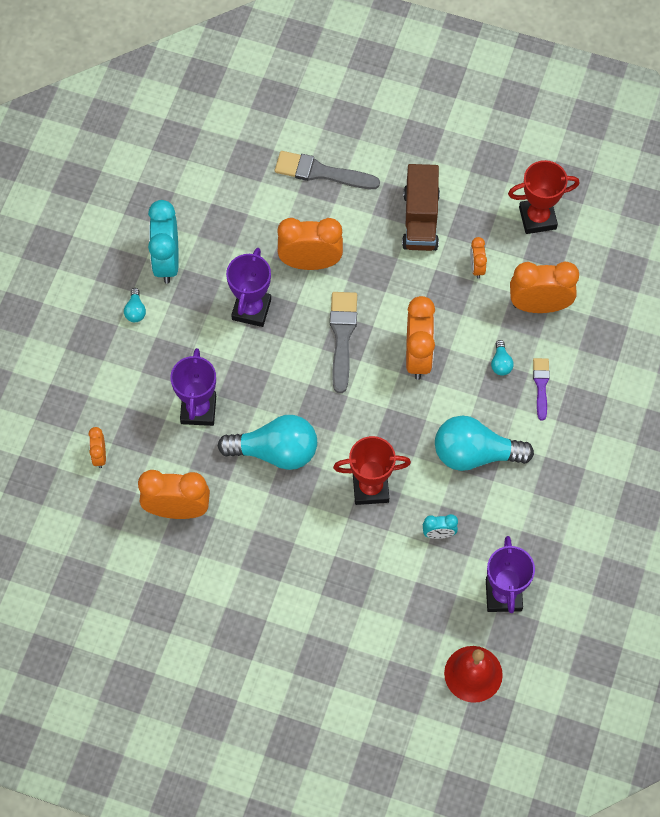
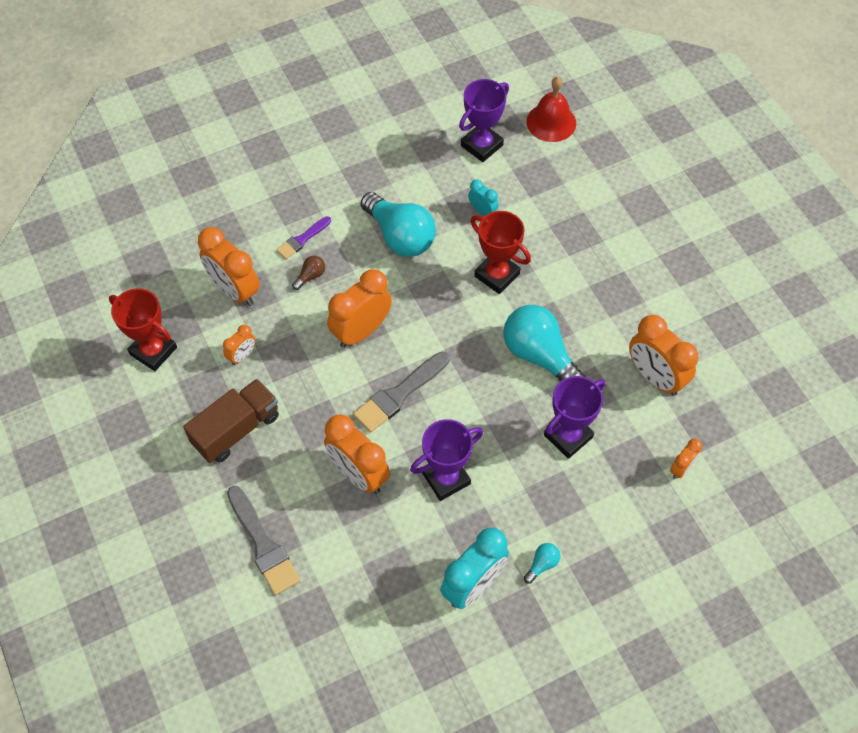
camera: 135 degrees left, 5 degrees down
turquoise light bulb [491,340,514,375] -> brown light bulb [292,256,325,290]

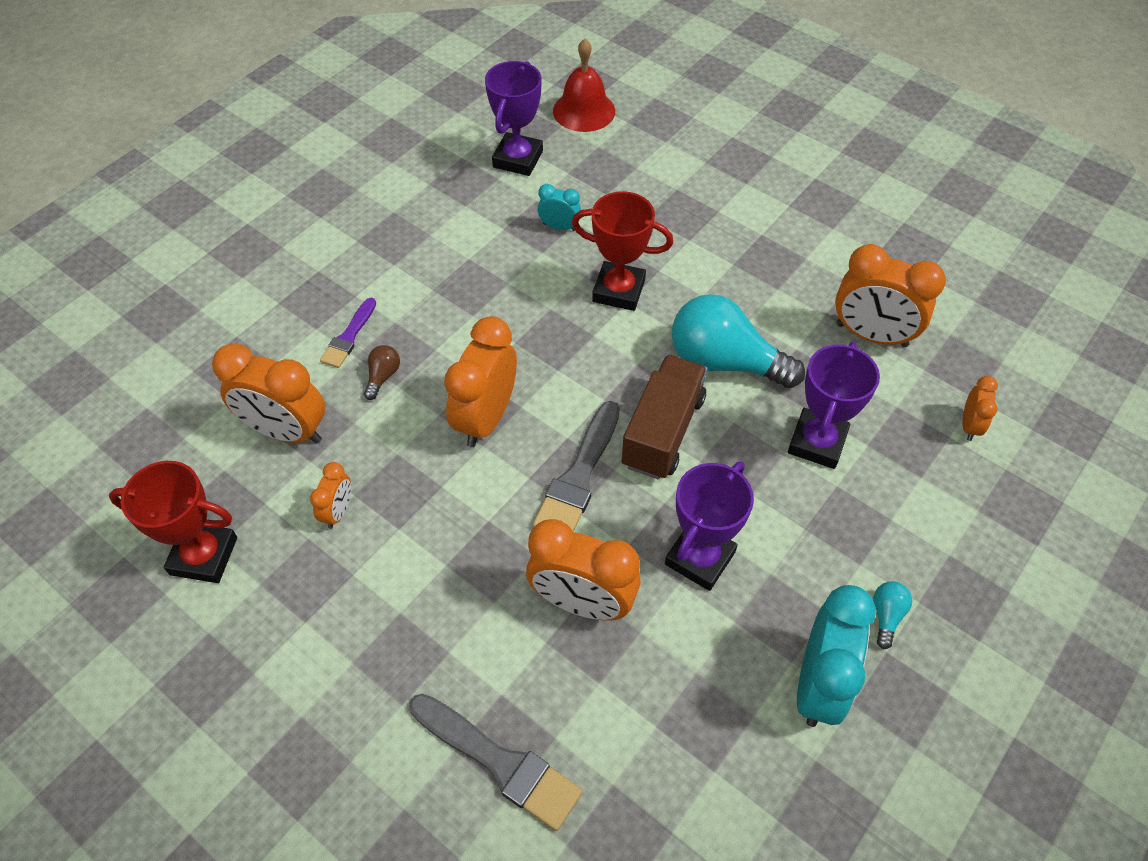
camera: 25 degrees left, 5 degrees down
brown truck [183,379,279,463] -> brown truck moved to [621,354,708,479]
turquoise light bulb [361,192,436,257] -> none

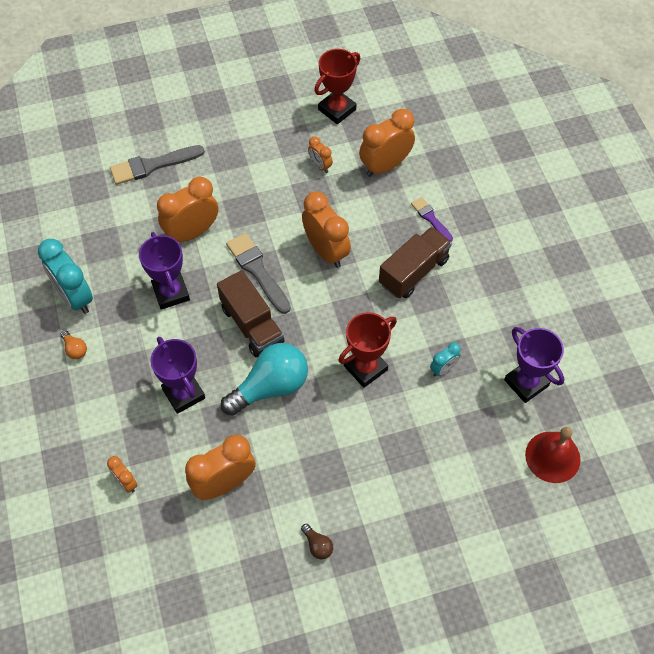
camera: 125 degrees right, 5 degrees up
brown light bulb [364,345,400,400] -> brown light bulb moved to [301,524,333,560]
turquoise light bulb [874,581,912,649] -> orange light bulb [60,330,87,359]
none -> brown truck [379,227,452,298]

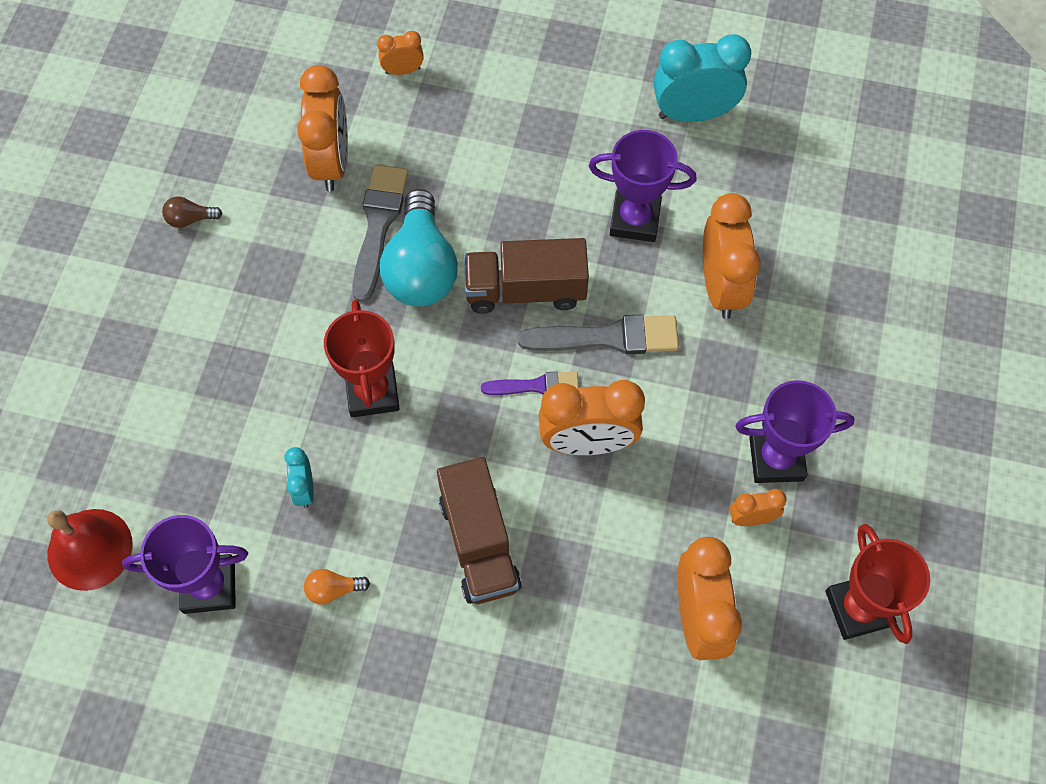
camera: 120 degrees right, 5 degrees up
orange light bulb [60,330,87,359] -> orange light bulb moved to [304,569,370,605]
grey brush [110,145,205,185] -> grey brush moved to [352,164,408,302]
purple trophy [150,337,205,414] -> purple trophy moved to [735,380,855,483]
purple brush [411,197,453,242] -> purple brush moved to [481,372,579,395]

